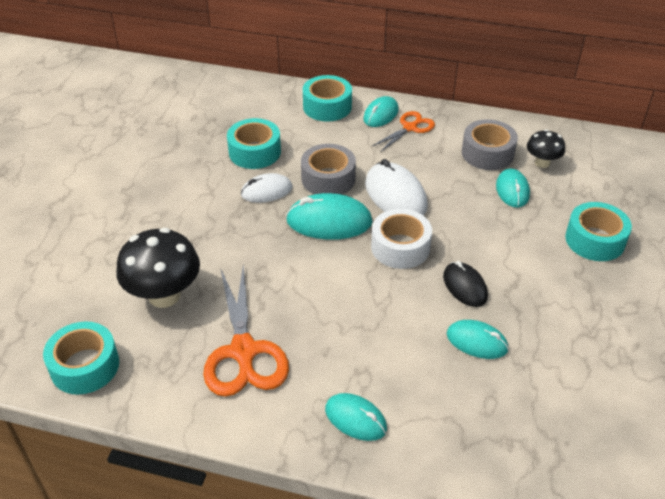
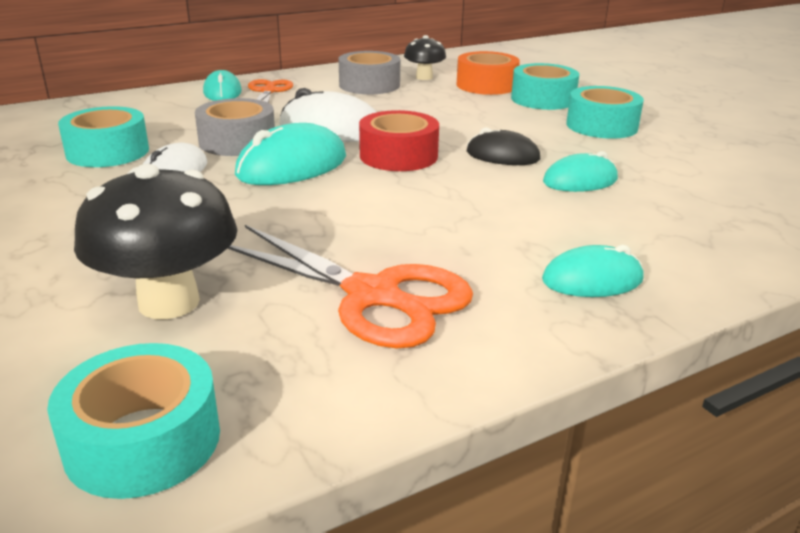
camera: 45 degrees left, 15 degrees down
turquoise tape [303,75,352,121] -> turquoise tape moved to [566,86,644,139]
white tape [371,209,432,269] -> red tape [359,110,439,171]
turquoise mouse [496,169,530,208] -> none
none -> orange tape [457,51,520,95]

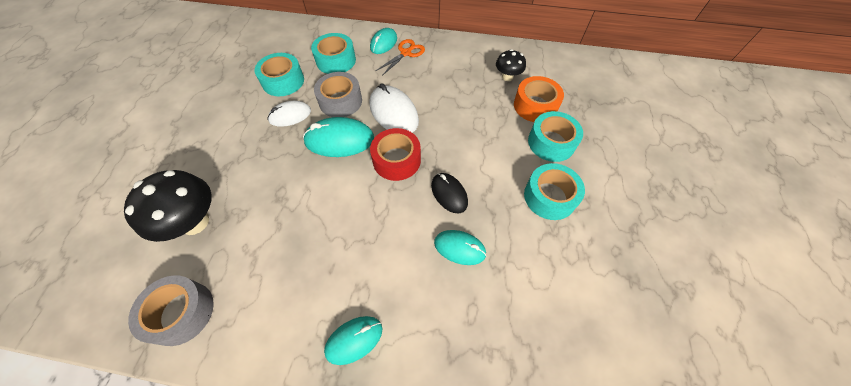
camera: 40 degrees right, 30 degrees up
turquoise tape [47,343,220,499] -> turquoise tape moved to [311,33,356,74]
orange scissors [227,225,473,348] -> none
grey tape [338,51,400,94] -> grey tape moved to [128,275,214,346]
turquoise mouse [542,245,644,297] -> turquoise mouse turned 60 degrees counterclockwise [324,316,382,365]

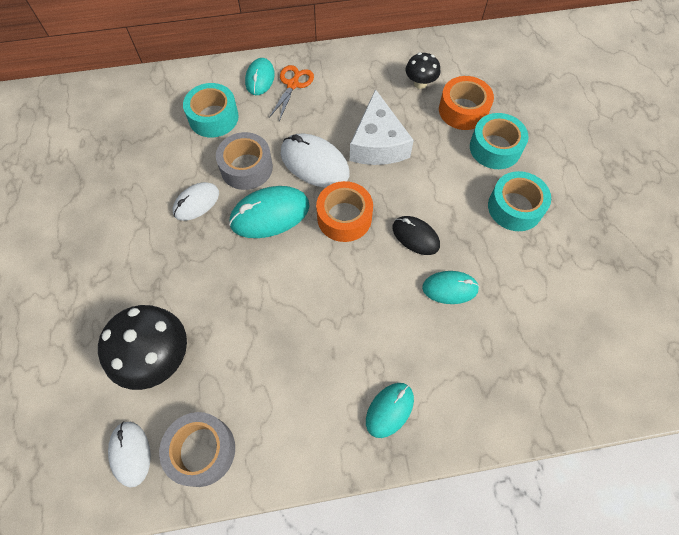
camera: 20 degrees left, 5 degrees up
turquoise tape [254,53,304,96] -> none
red tape [370,128,421,181] -> orange tape [316,181,373,242]
none -> white mouse [108,421,151,487]
none -> white cheese [350,89,414,165]

